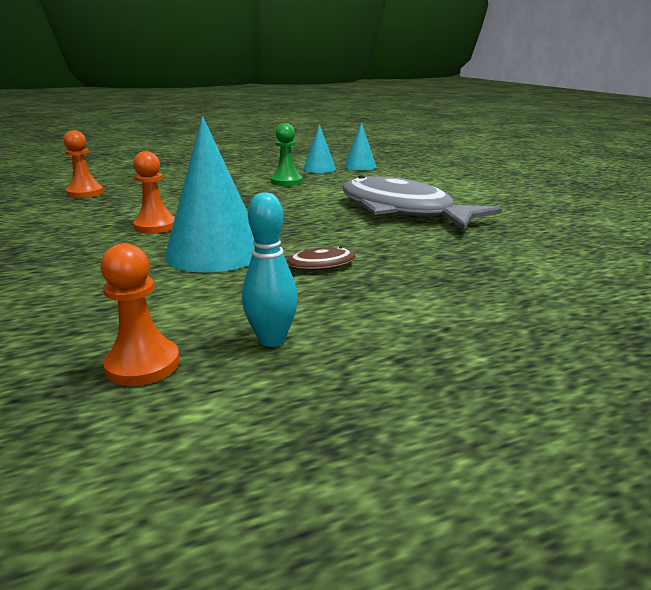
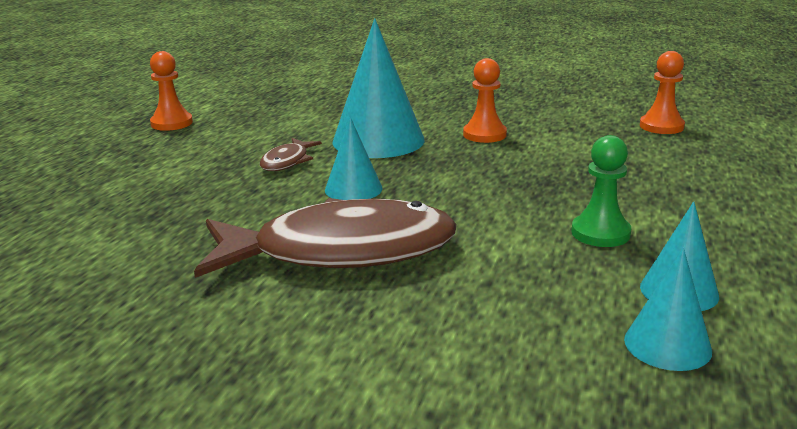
camera: 130 degrees right, 0 degrees up
orange pawn [100,243,180,386] -> orange pawn moved to [150,51,193,131]
turquoise bowling pin [242,192,298,347] -> none
grey fish [343,175,502,230] -> brown fish [194,198,457,278]
none -> turquoise cone [325,117,383,200]

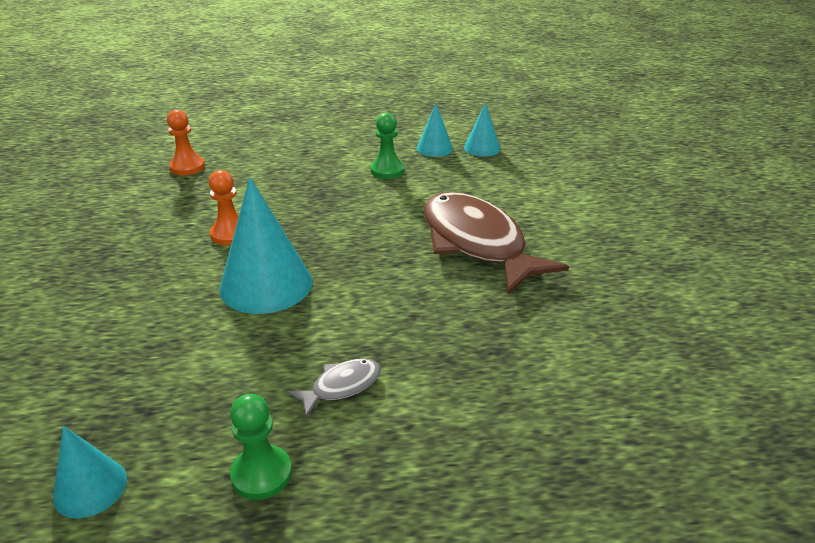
camera: 115 degrees left, 10 degrees up
orange pawn [150,51,193,131] -> green pawn [230,394,292,500]
brown fish [260,138,322,171] -> none
turquoise cone [325,117,383,200] -> turquoise cone moved to [53,426,127,519]
none -> grey fish [287,358,381,418]

